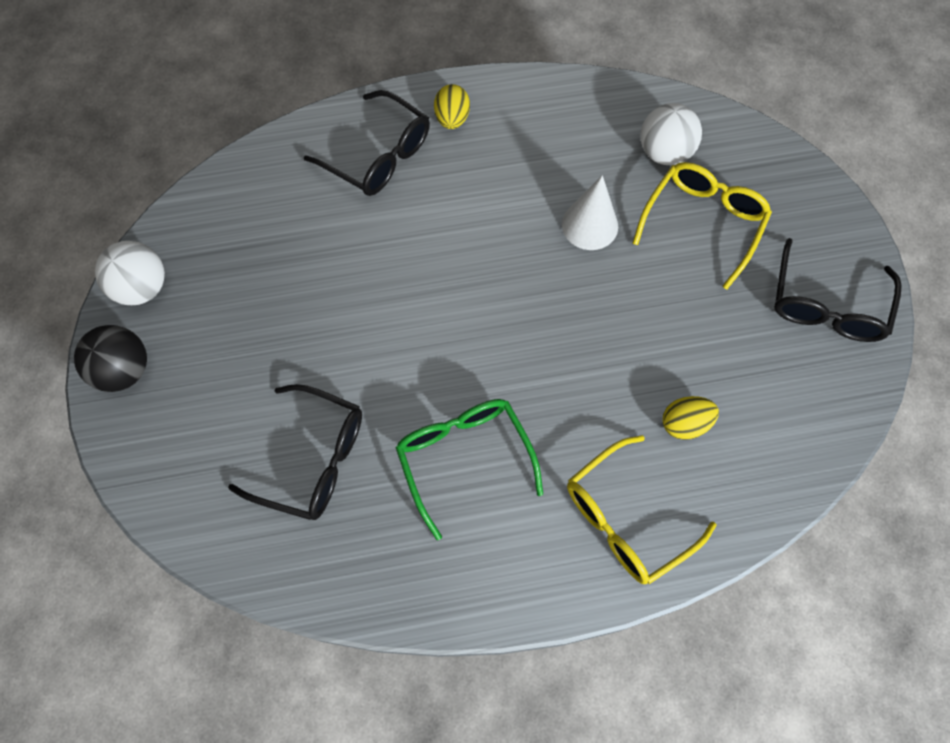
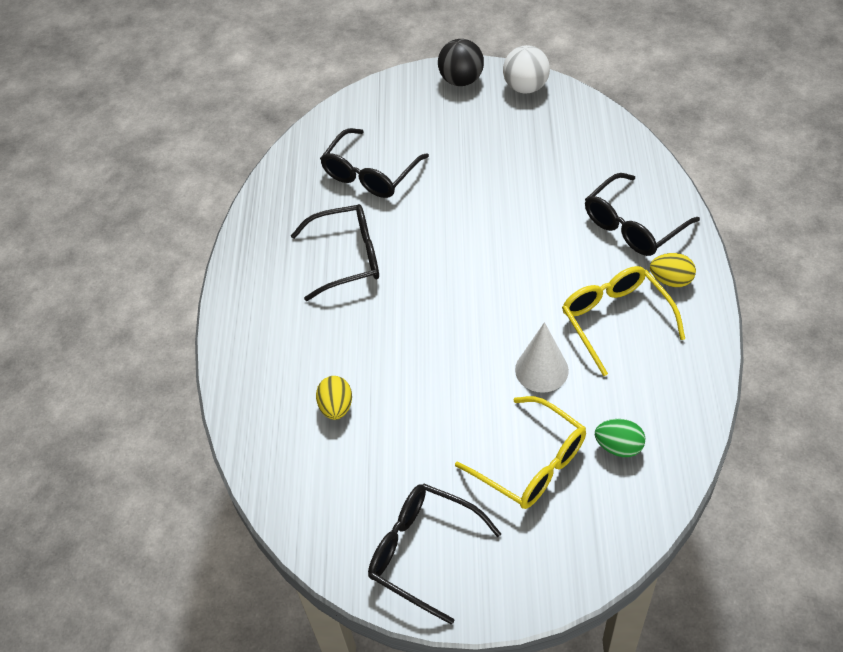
camera: 105 degrees right, 15 degrees down
green glasses [395,399,543,540] -> black glasses [291,204,379,301]
yellow glasses [567,435,717,584] -> yellow glasses moved to [562,266,685,376]
white ball [641,103,702,165] -> green egg [595,419,646,457]

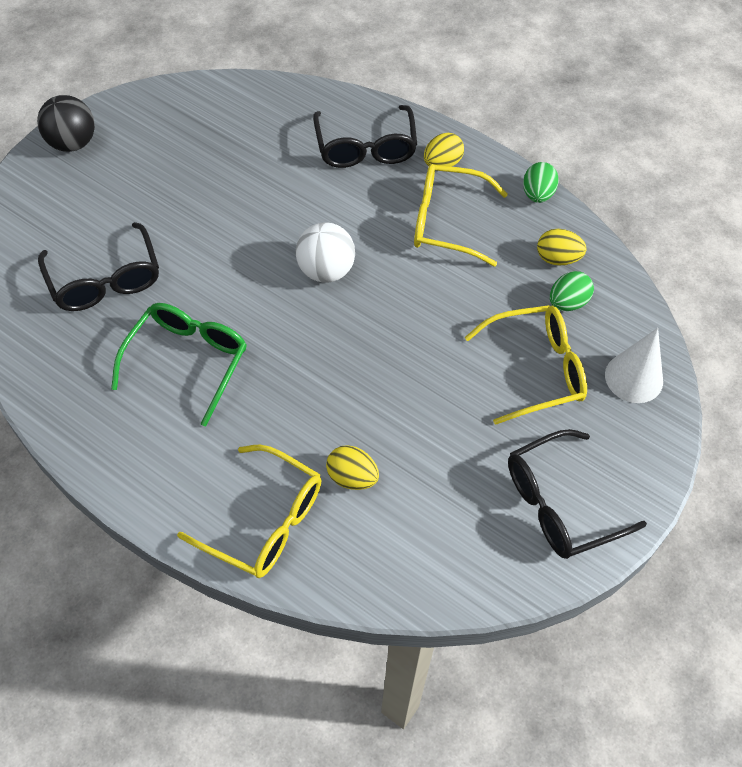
camera: 60 degrees left, 5 degrees up
black glasses [291,204,379,301] -> green glasses [111,303,247,426]
white ball [503,45,550,93] -> white ball moved to [296,222,355,283]
white cone [515,322,569,393] -> white cone moved to [605,328,663,403]
none -> yellow glasses [177,445,321,578]
none -> green egg [523,162,559,203]
none -> yellow egg [537,229,587,266]

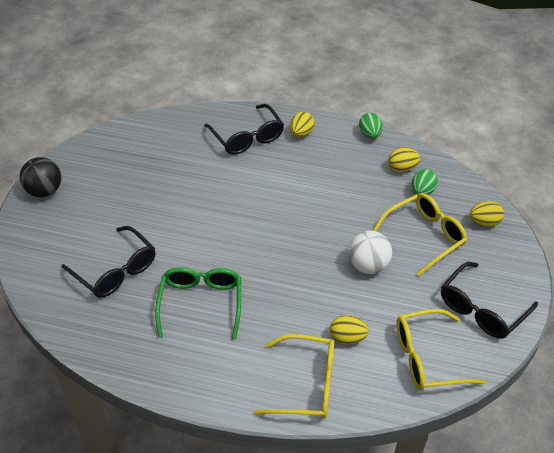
camera: 20 degrees left, 10 degrees down
white ball [296,222,355,283] -> white ball moved to [349,231,392,274]
yellow glasses [414,164,508,267] -> yellow glasses moved to [396,309,486,391]
white cone [605,328,663,403] -> yellow egg [470,201,504,227]

